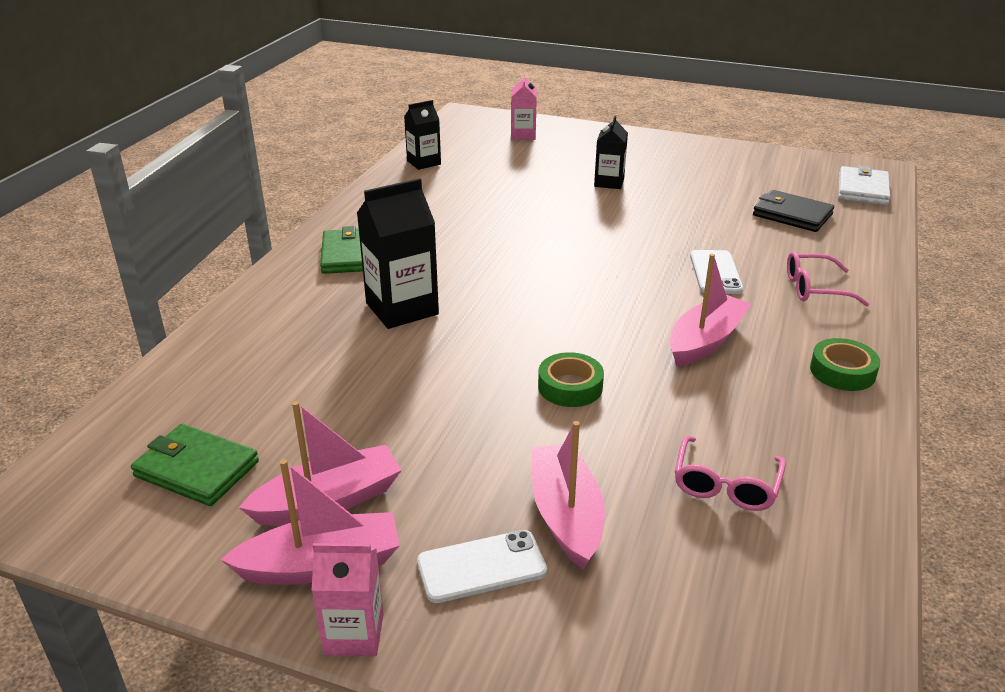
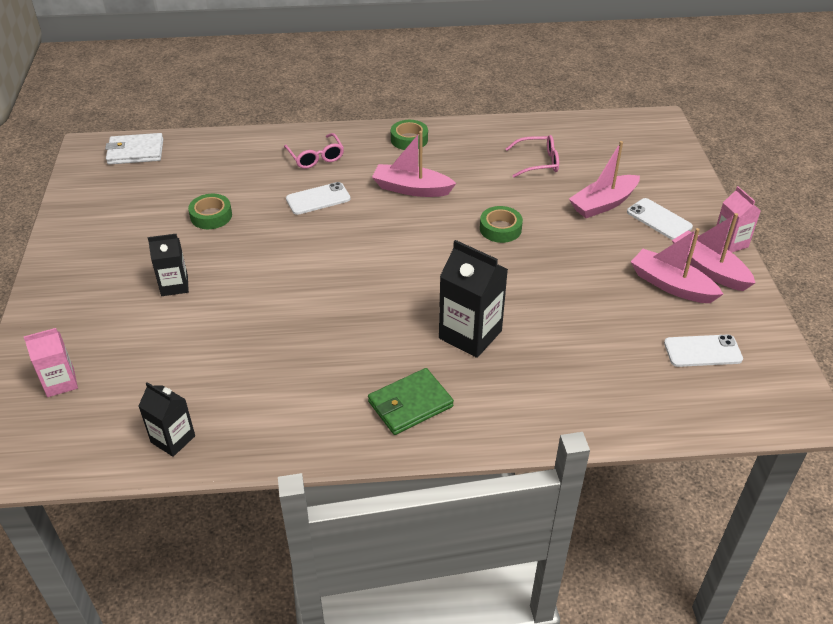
camera: 115 degrees left, 10 degrees up
green wallet [131,424,259,506] -> white phone [664,335,743,367]
black wallet [753,190,834,232] -> none
none -> green tape [188,194,232,229]

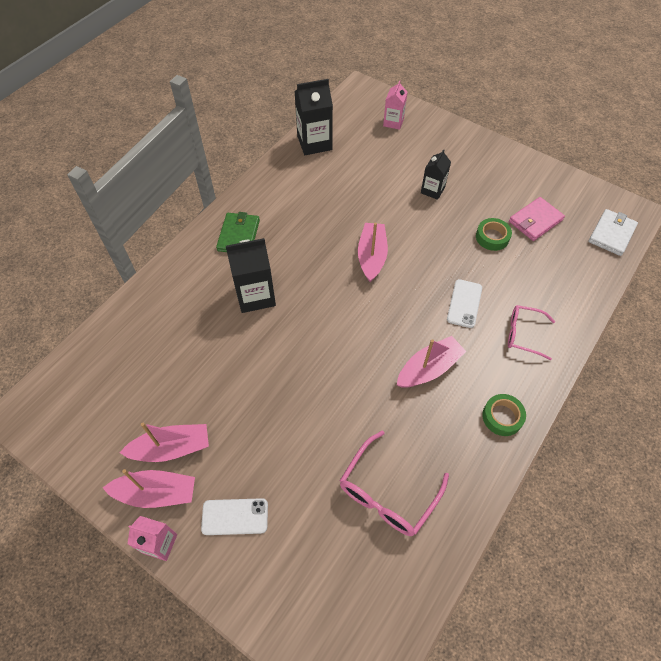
camera: 130 degrees right, 15 degrees up
black carton [139,382,195,457] -> black carton [295,79,333,155], size x1.63
green tape [480,206,523,243] -> none
pink glasses [506,135,559,178] -> pink glasses [340,430,449,536], size x1.53
pink boat [569,141,640,218] -> pink boat moved to [358,223,388,282]
white phone [664,335,743,367] -> none
none -> pink wallet [509,197,565,241]

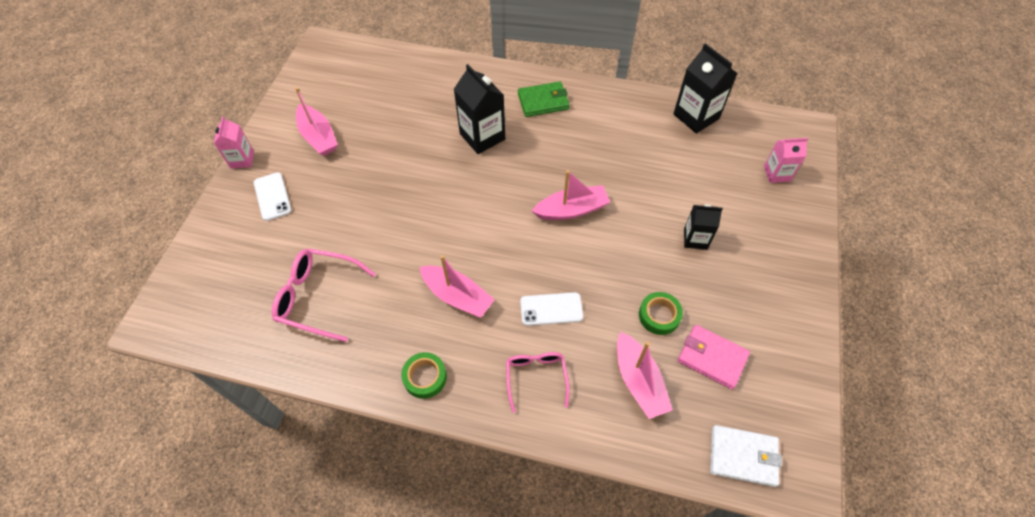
camera: 70 degrees right, 0 degrees up
pink boat [103,469,195,508] -> pink boat moved to [617,332,673,419]

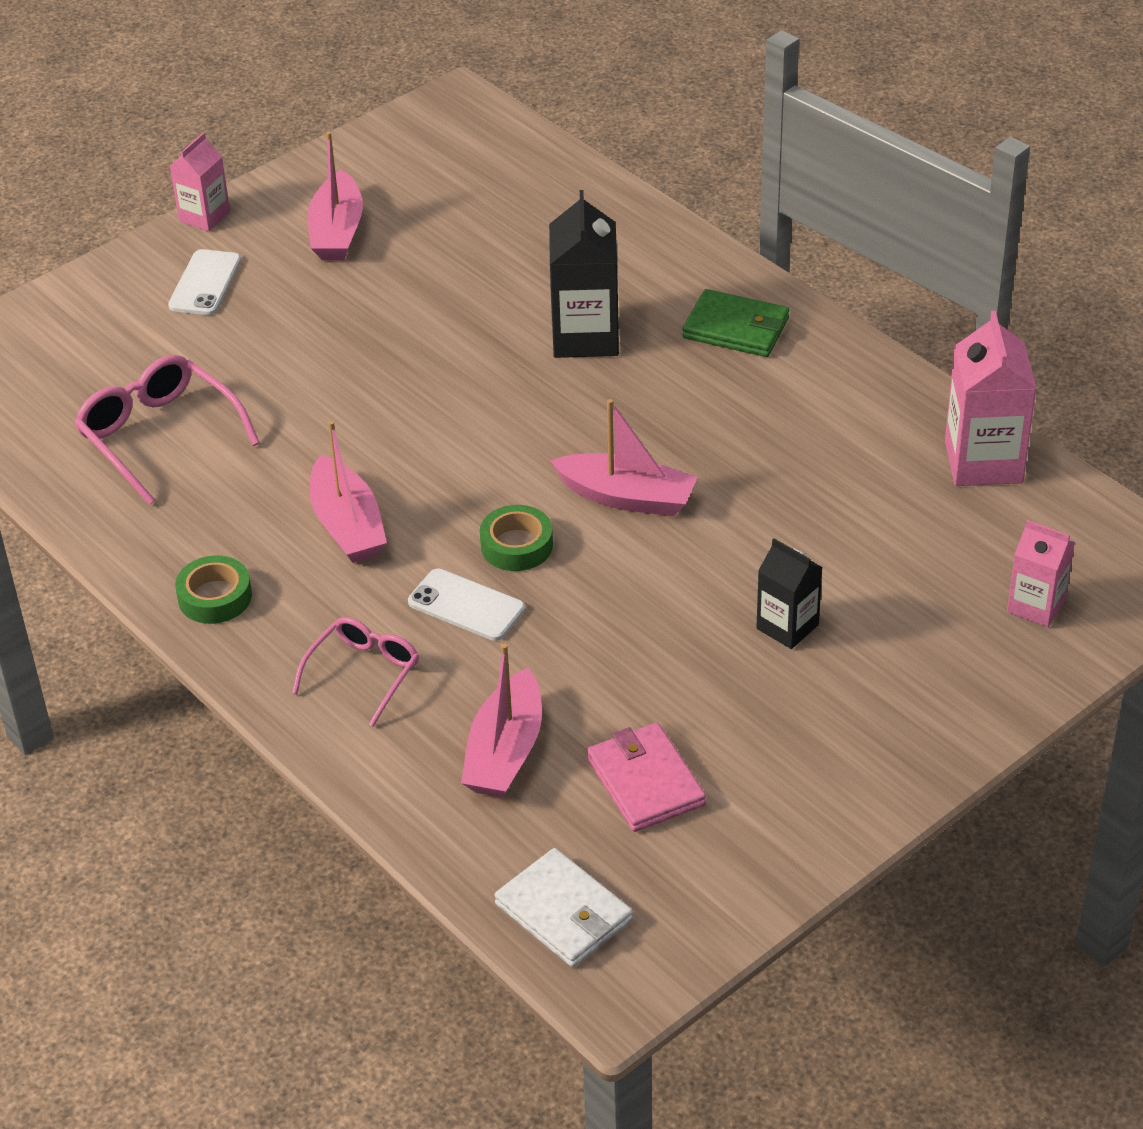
camera: 35 degrees right, 15 degrees down
green tape [639,292,683,335] -> green tape moved to [480,505,553,571]
black carton [673,43,738,134] -> pink carton [945,311,1037,486]

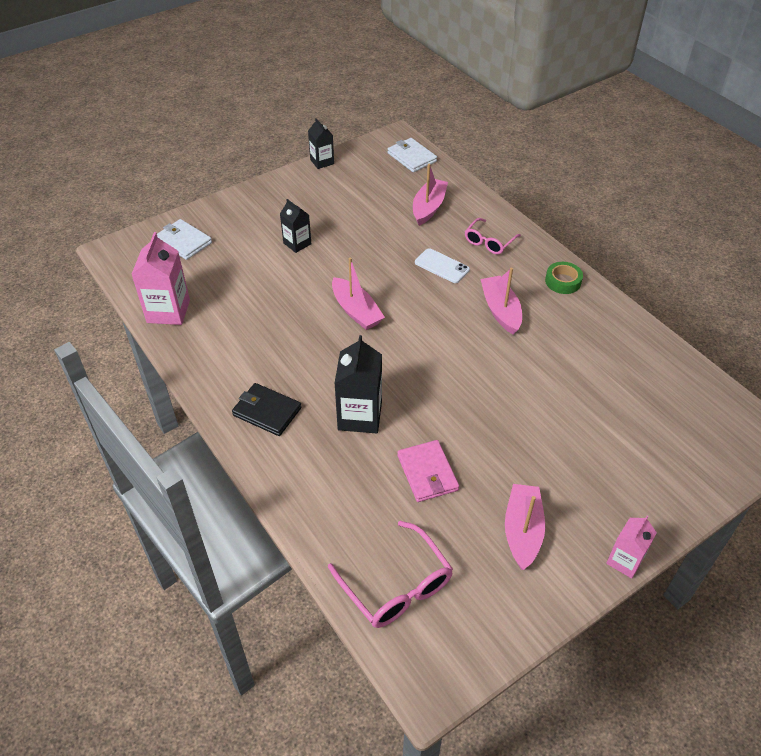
camera: 175 degrees left, 5 degrees up
pink glasses [74,355,260,505] -> pink glasses moved to [328,521,453,628]
white phone [168,249,241,315] -> none
green tape [480,505,553,571] -> none
pink boat [550,399,698,516] -> pink boat turned 150 degrees counterclockwise [332,257,385,330]
pink wallet [587,722,706,832] -> pink wallet moved to [397,440,459,502]
green wallet [682,289,789,357] -> black wallet [232,383,301,436]
pink carton [1007,520,1075,627] -> white wallet [157,219,212,260]
none -> black carton [308,118,334,169]

